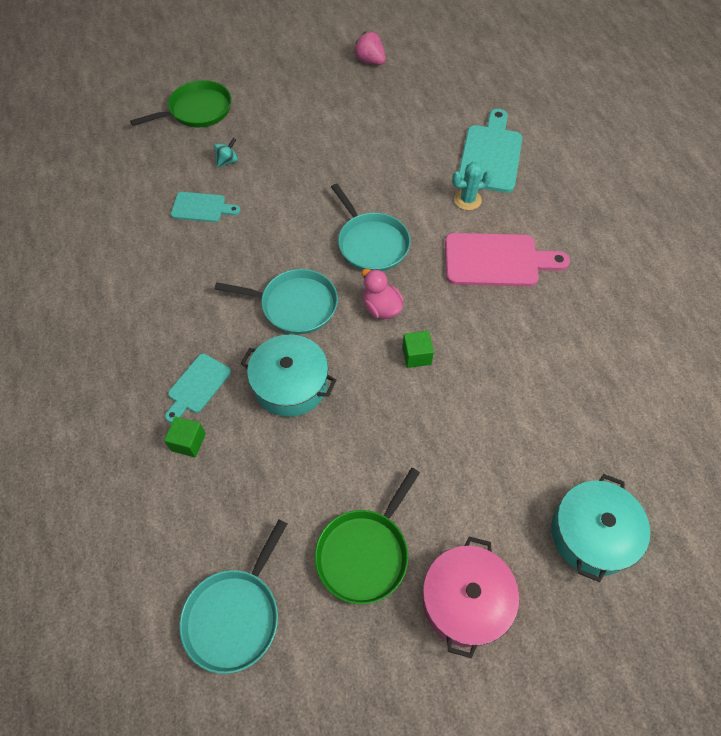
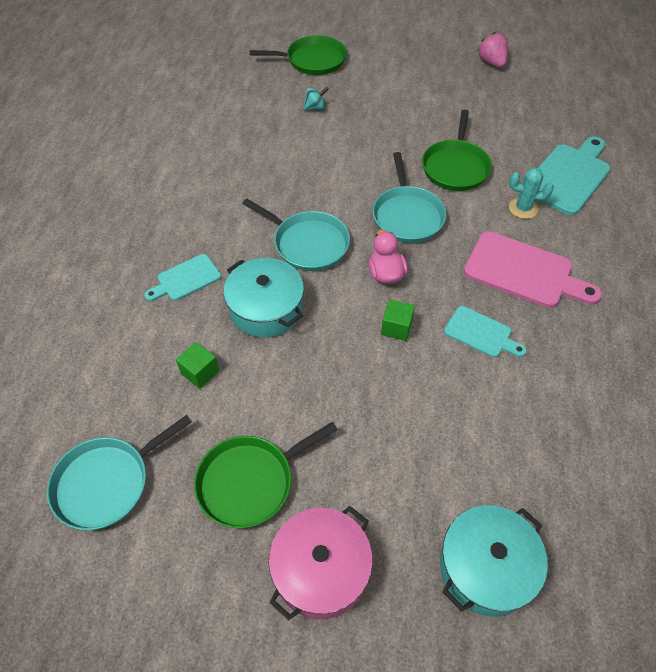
camera: 25 degrees right, 5 degrees down
green cube [164,416,206,458] -> green cube moved to [176,342,219,389]
turquoise cutting board [171,192,240,222] -> turquoise cutting board moved to [444,306,527,357]
none -> green pan [422,110,492,191]

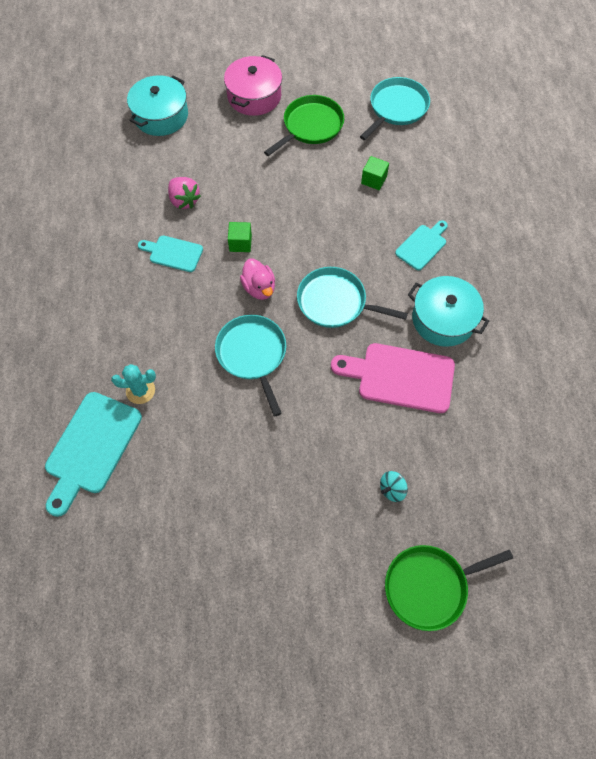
camera: 165 degrees right, 10 degrees up
turquoise pot [223,258,304,338] -> turquoise pot moved to [408,276,489,347]
green pan [422,110,492,191] -> none
pink cutting board [464,231,602,308] -> pink cutting board moved to [331,343,455,413]
pink strawberry [478,32,508,68] -> pink strawberry moved to [168,177,201,209]

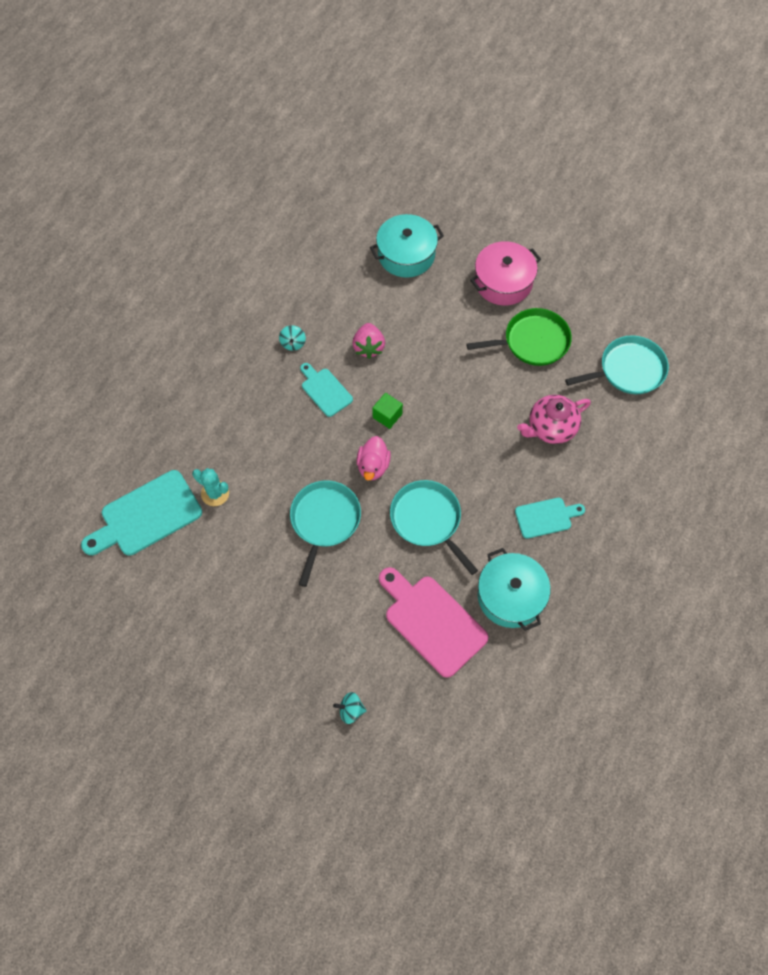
camera: 35 degrees right, 0 degrees up
green cube [361,156,389,190] -> pink teapot [517,395,591,444]
green pan [385,545,513,631] -> none
none -> turquoise spinning top [279,325,306,351]

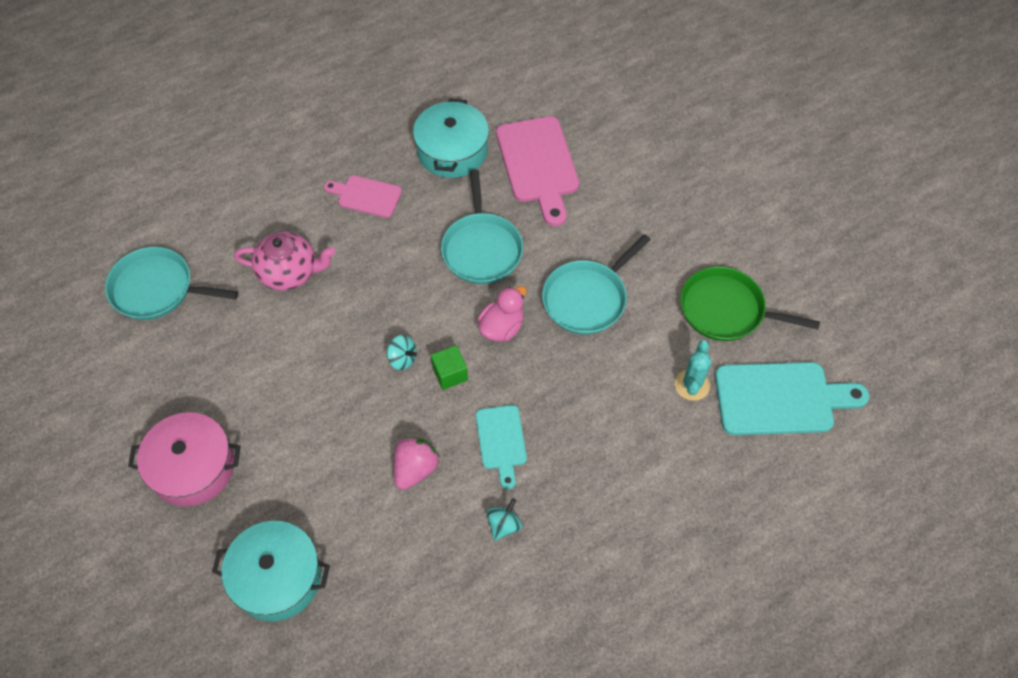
camera: 150 degrees left, 5 degrees down
turquoise cactus [192,468,229,506] -> turquoise cactus turned 45 degrees clockwise [675,340,711,401]
turquoise spinning top [333,692,367,724] -> turquoise spinning top moved to [387,335,417,370]
green pan [466,308,572,366] -> green pan moved to [680,266,820,341]
turquoise cutting board [515,498,585,539] -> pink cutting board [324,175,402,218]

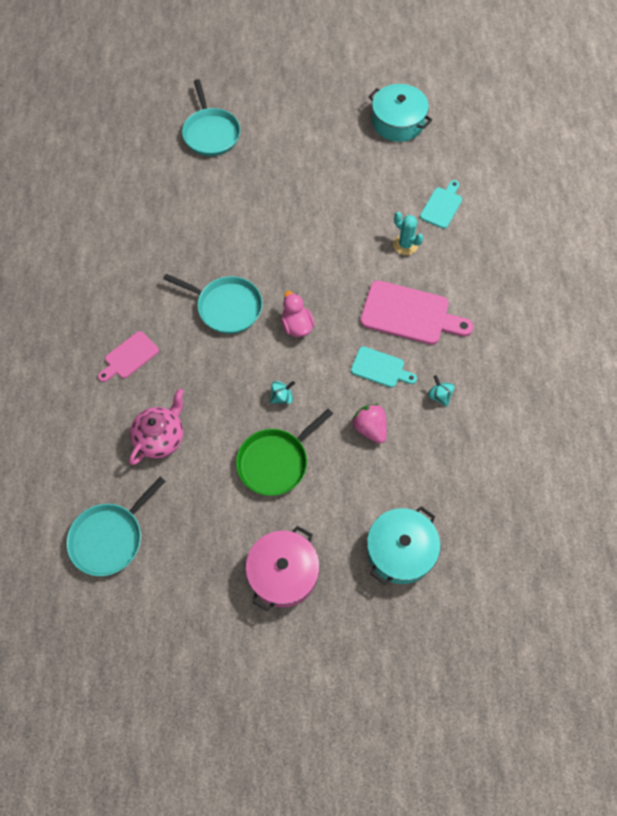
camera: 60 degrees left, 5 degrees up
turquoise pot [413,98,489,178] -> turquoise pot moved to [368,84,432,142]
green cube [431,345,468,390] -> none
pink cutting board [496,116,579,226] -> pink cutting board moved to [360,280,474,345]
turquoise pan [542,234,651,334] -> turquoise pan moved to [182,79,241,156]
green pan [680,266,820,341] -> green pan moved to [236,409,333,496]
turquoise cutting board [715,362,869,435] -> turquoise cutting board [420,180,462,229], size x0.58

